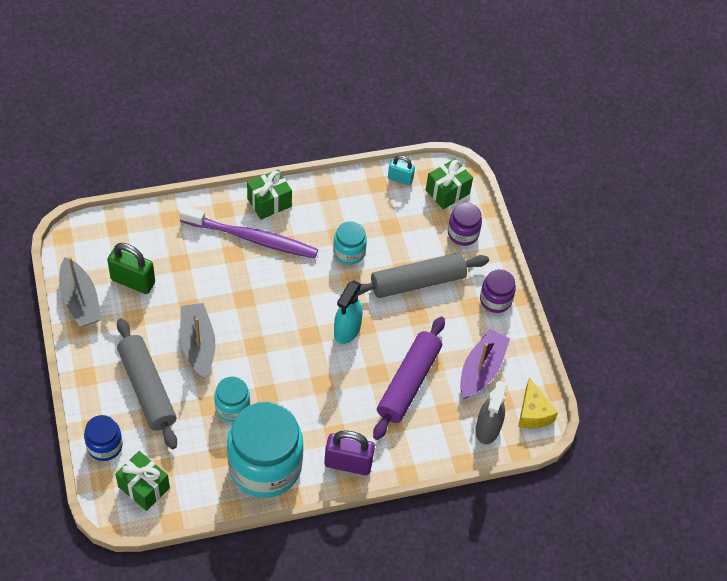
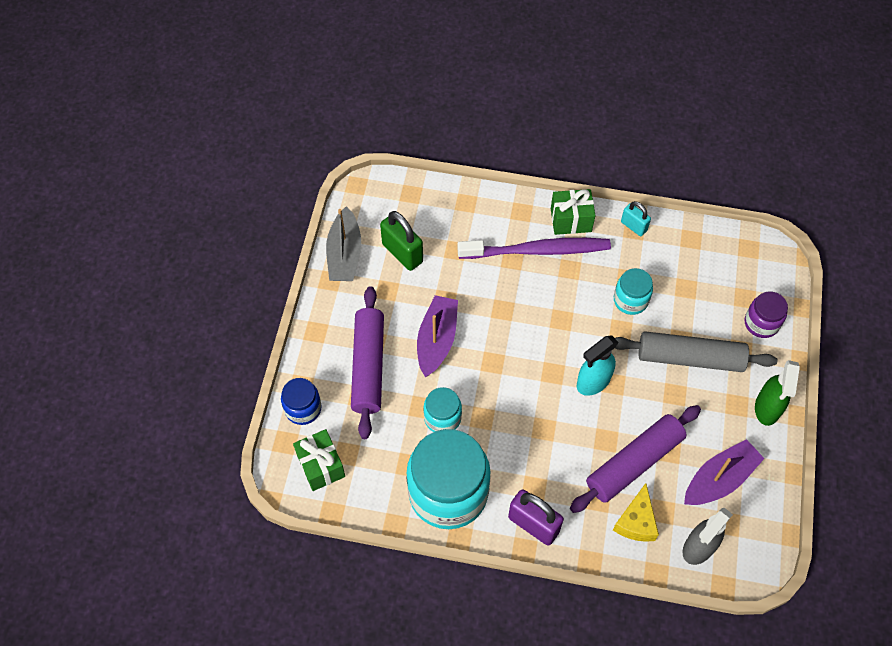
camera: 30 degrees right, 5 degrees up
grey rolling pin [117,318,177,449] -> purple rolling pin [351,286,384,439]
purple toothbrush [179,206,318,258] -> purple toothbrush turned 45 degrees counterclockwise [457,238,611,259]
grey boat [180,303,215,378] -> purple boat [417,295,458,377]
turquoise padlock [388,155,415,185] -> turquoise padlock moved to [621,201,651,236]
green gift [426,159,473,209] -> none
purple jar [480,269,516,313] -> green spray bottle [755,360,800,426]
yellow cheese [518,377,558,428] -> yellow cheese moved to [613,483,659,542]

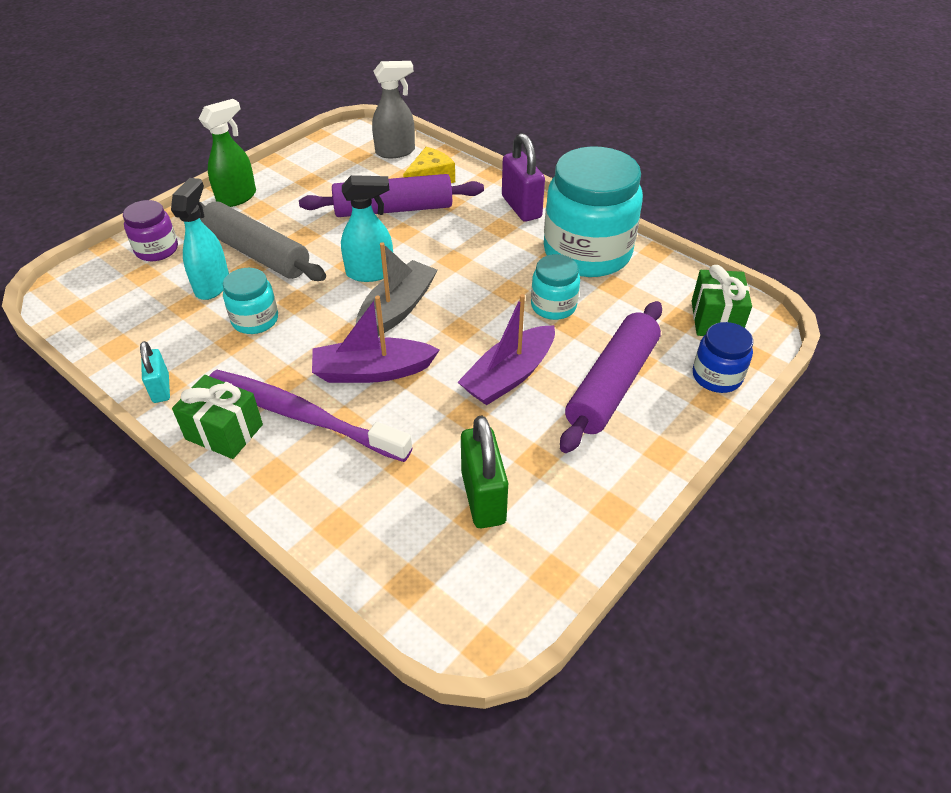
camera: 150 degrees left, 15 degrees down
grey boat [326,206,361,281] -> grey boat moved to [356,242,437,336]
purple boat [684,439,765,505] -> purple boat moved to [312,296,440,383]
none -> turquoise spray bottle [171,178,229,300]

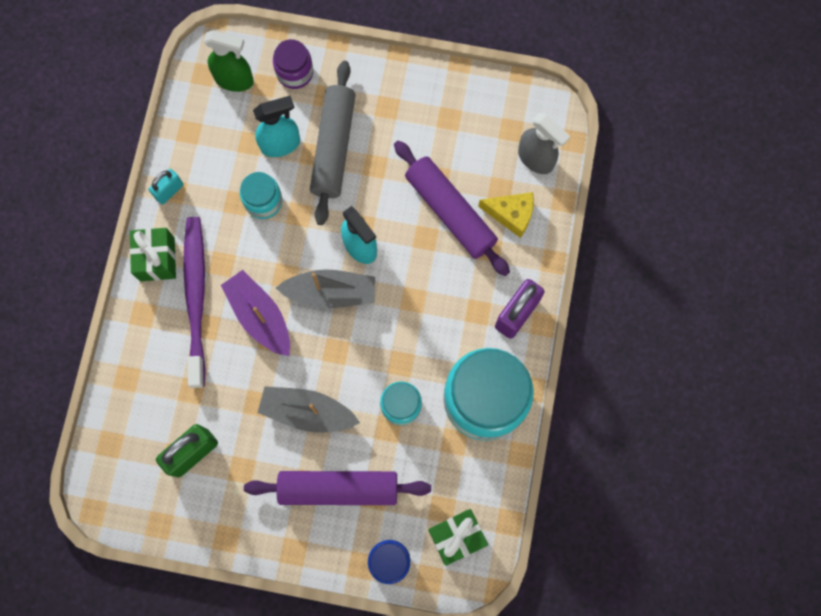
camera: 60 degrees right, 30 degrees up
green spray bottle [199,99,256,207] -> green spray bottle moved to [204,30,254,92]
purple boat [458,294,555,405] -> grey boat [258,386,360,433]

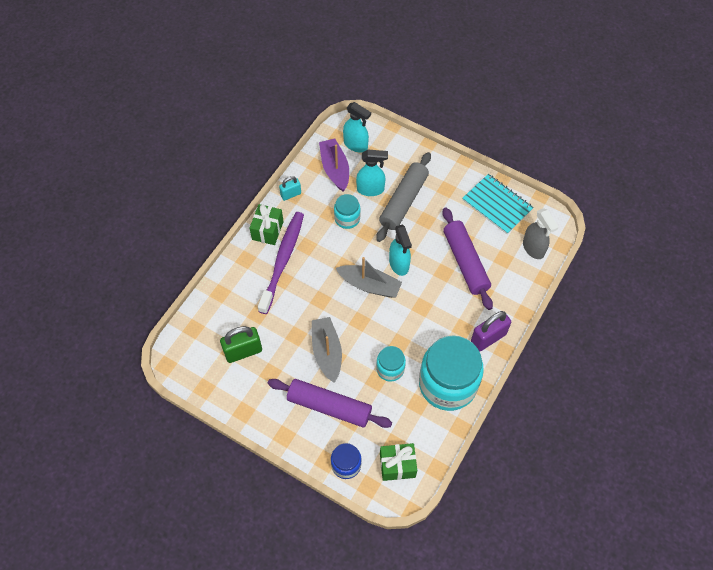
camera: 20 degrees right, 15 degrees down
green spray bottle [204,30,254,92] -> turquoise spray bottle [343,102,371,153]
purple boat [221,270,290,356] -> purple boat moved to [319,139,349,191]
grey boat [258,386,360,433] -> grey boat turned 45 degrees clockwise [312,317,342,383]
purple jar [273,39,313,89] -> none
yellow cheese [478,192,534,238] -> none
none -> turquoise notebook [462,174,534,234]

